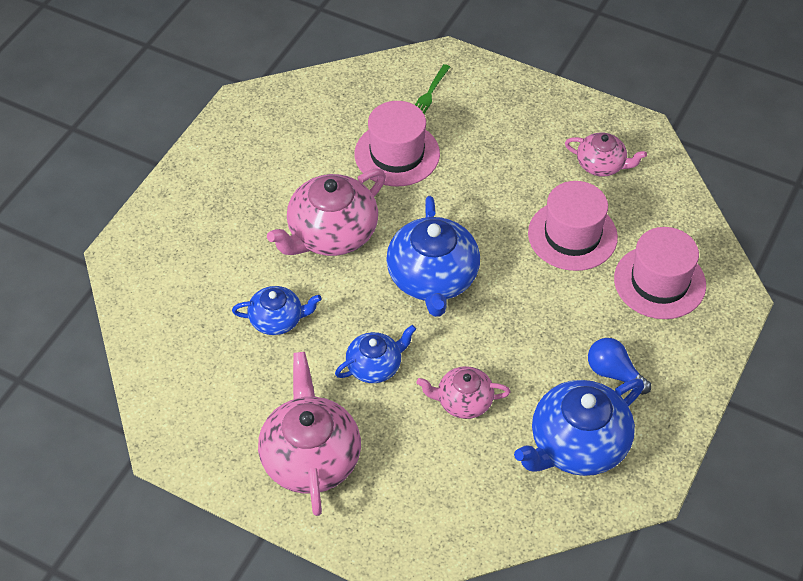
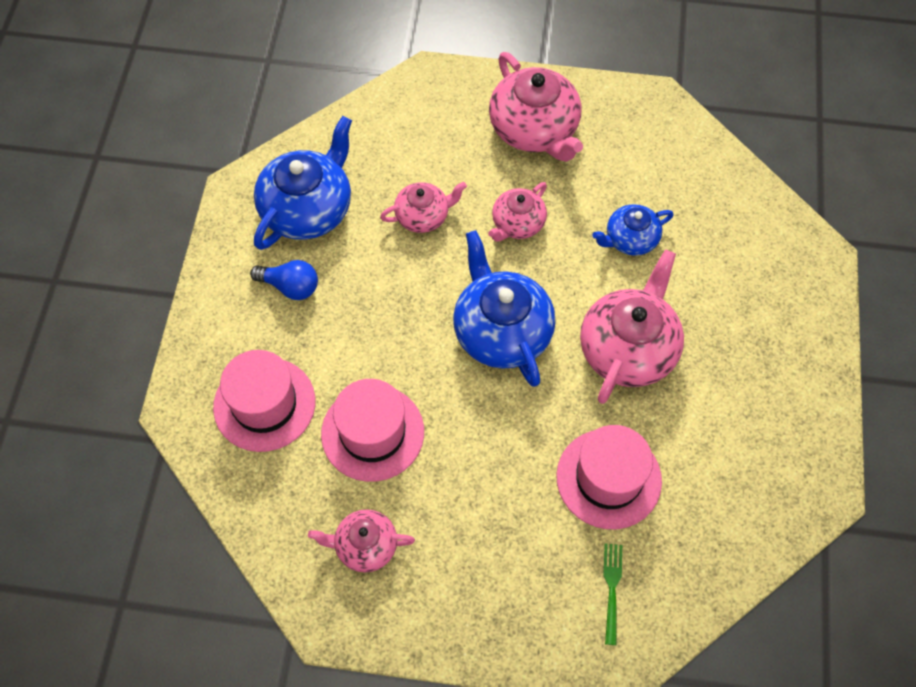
camera: 160 degrees right, 10 degrees up
blue teapot [335,325,416,383] -> pink teapot [488,182,547,242]

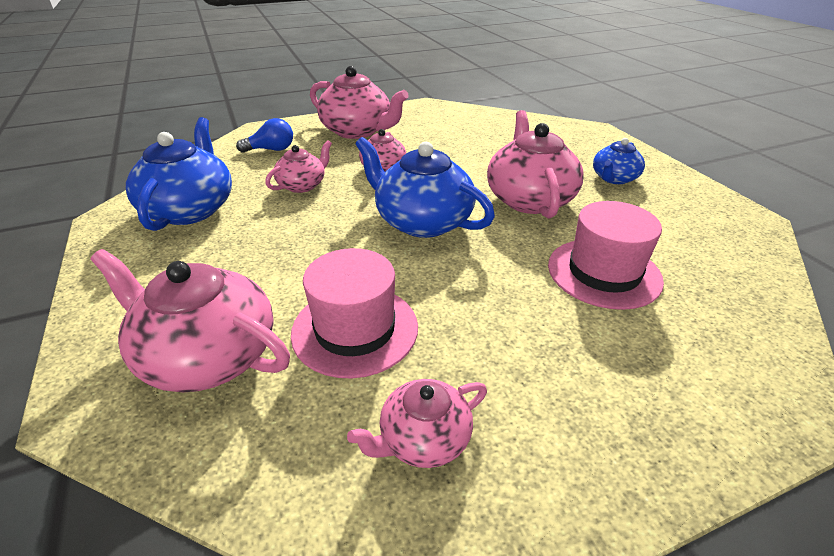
camera: 30 degrees left, 25 degrees down
pink hat [213,350,315,452] -> pink teapot [91,249,290,392]
blue light bulb [250,260,318,300] -> blue light bulb moved to [236,118,293,153]
blue teapot [592,204,674,256] -> blue teapot moved to [593,138,645,184]
green fork [603,543,622,645] -> none

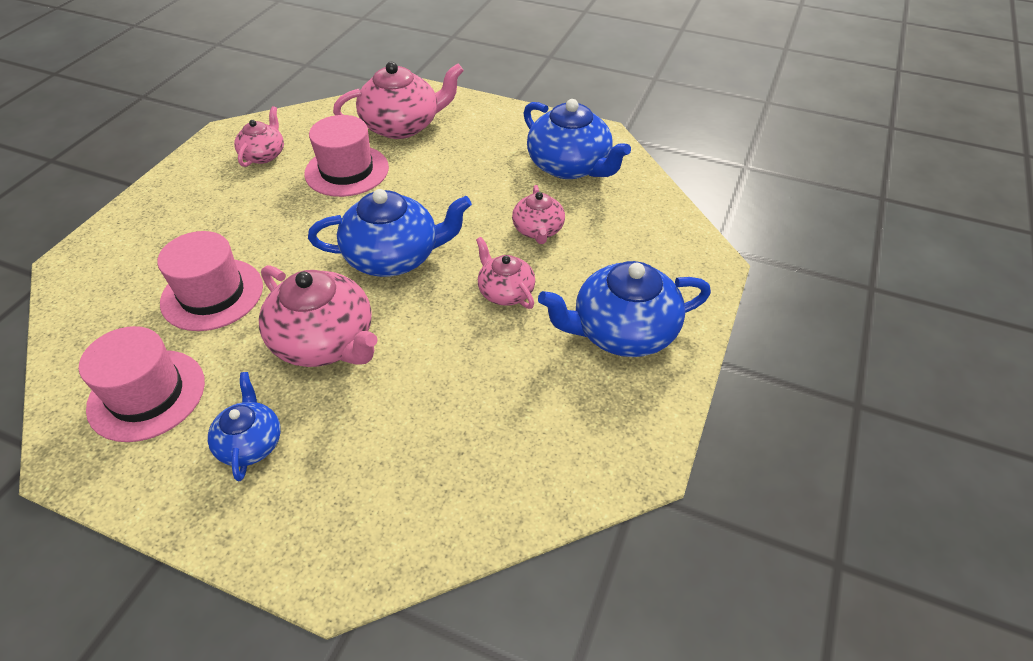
camera: 135 degrees right, 10 degrees up
blue light bulb [236,118,293,153] -> none
pink teapot [310,66,409,139] -> blue teapot [538,261,711,357]
none -> pink hat [79,326,205,442]

